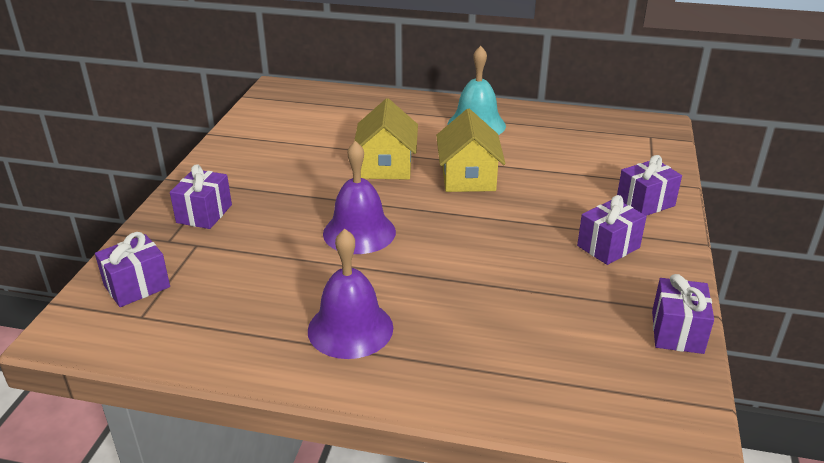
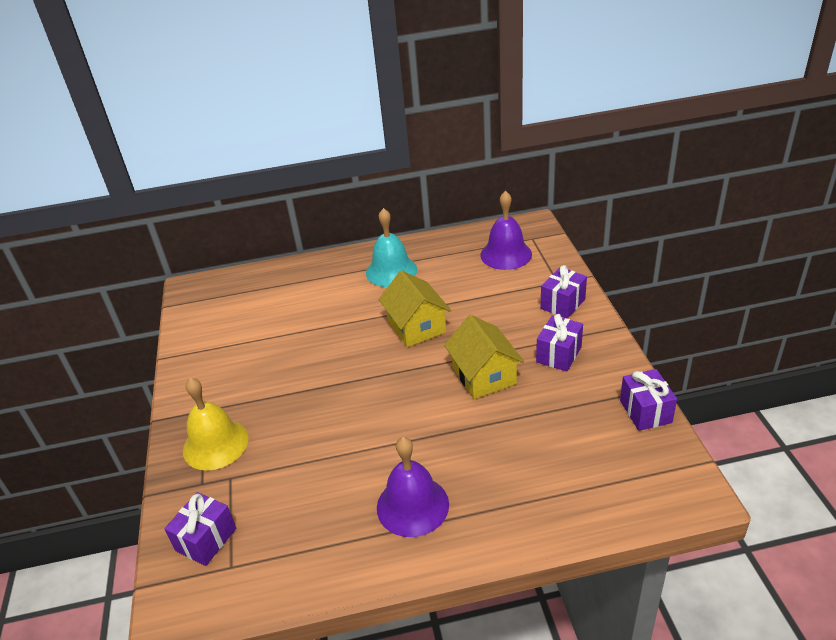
camera: 20 degrees left, 5 degrees up
purple gift [170,164,232,229] -> yellow bell [183,378,249,470]
purple bell [323,141,396,254] -> purple bell moved to [480,191,532,270]
yellow house [354,98,418,180] -> yellow house moved to [444,315,524,399]

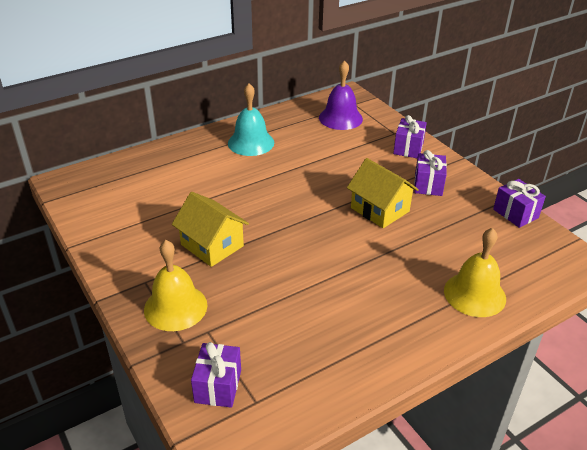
camera: 25 degrees left, 0 degrees up
purple bell [377,437,449,537] -> none
yellow house [379,270,451,347] -> yellow house moved to [172,192,249,267]
none -> yellow bell [444,228,506,317]

